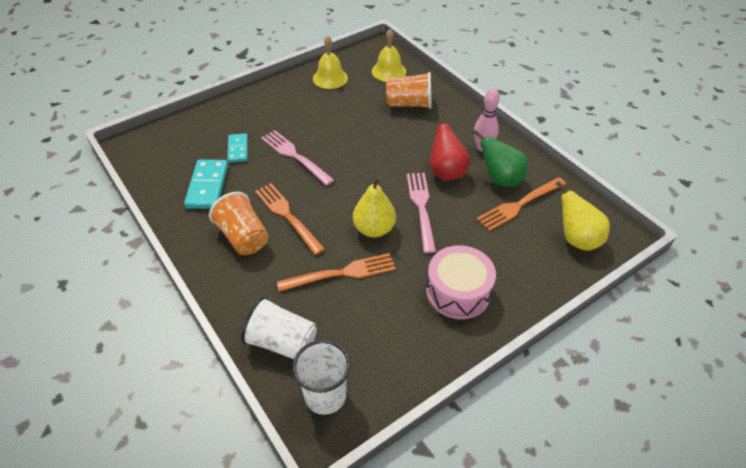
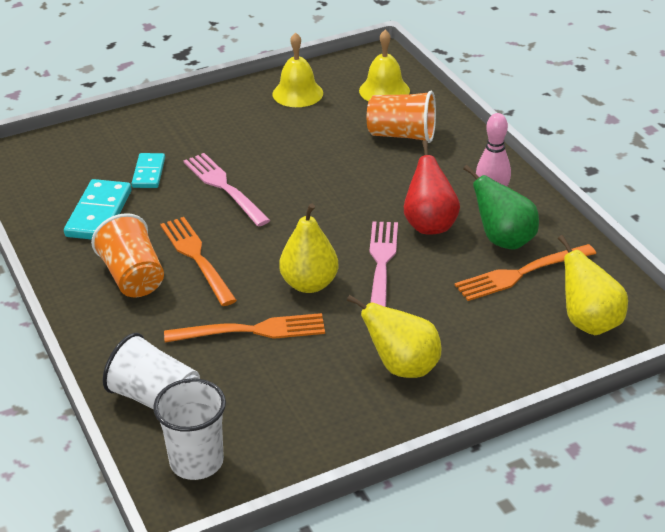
camera: 10 degrees right, 10 degrees down
pink drum [426,245,496,319] -> yellow pear [347,295,441,378]

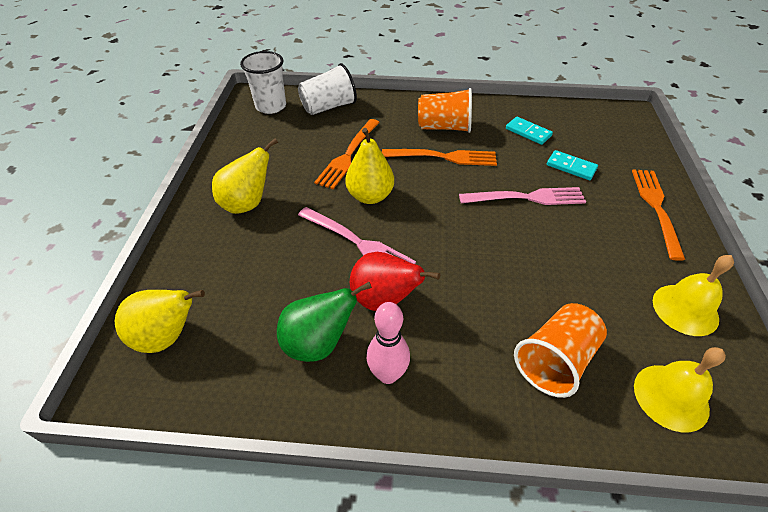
camera: 120 degrees right, 10 degrees up
turquoise domino [64,179,132,240] -> turquoise domino [506,117,553,145], size x0.64
orange fork [455,244,596,301] -> orange fork moved to [632,169,685,261]

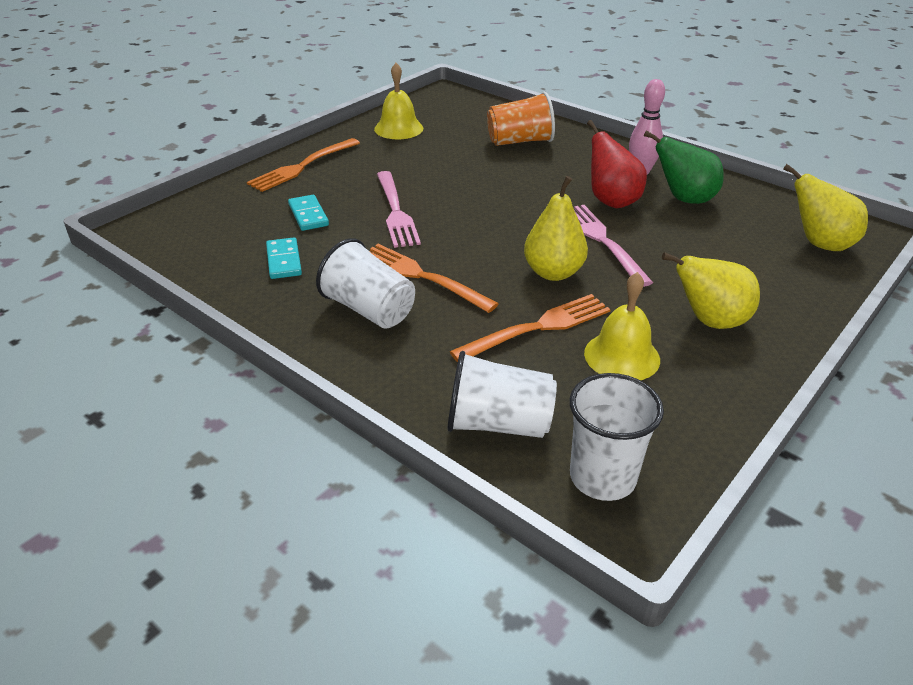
camera: 145 degrees left, 10 degrees down
orange cup [418,88,472,133] -> white cup [316,238,415,329]
pink fork [459,187,586,205] -> pink fork turned 135 degrees counterclockwise [377,171,421,248]
yellow bell [634,347,726,432] -> yellow bell moved to [584,272,660,380]

